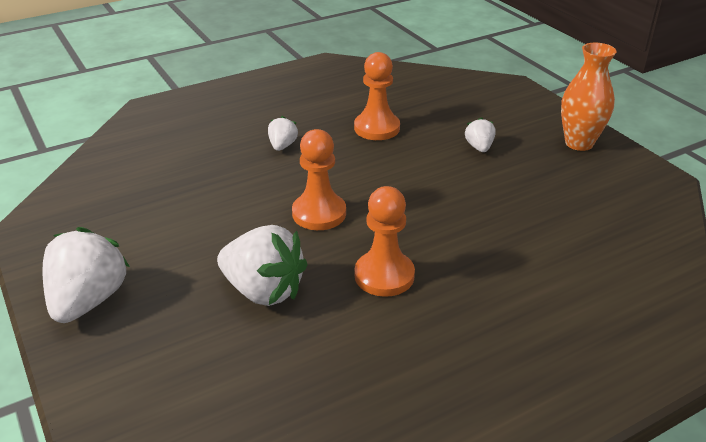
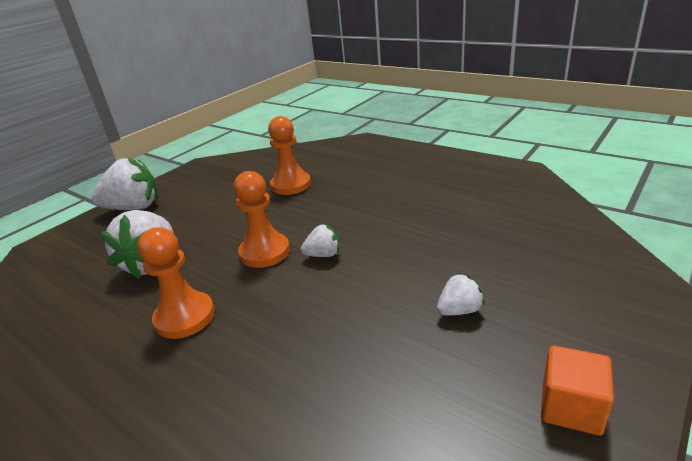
camera: 70 degrees right, 5 degrees down
white strawberry [268,116,298,151] -> white strawberry moved to [301,224,339,257]
orange pawn [354,52,400,140] -> orange pawn moved to [268,116,311,195]
orange vase [561,43,617,151] -> orange cube [541,346,614,436]

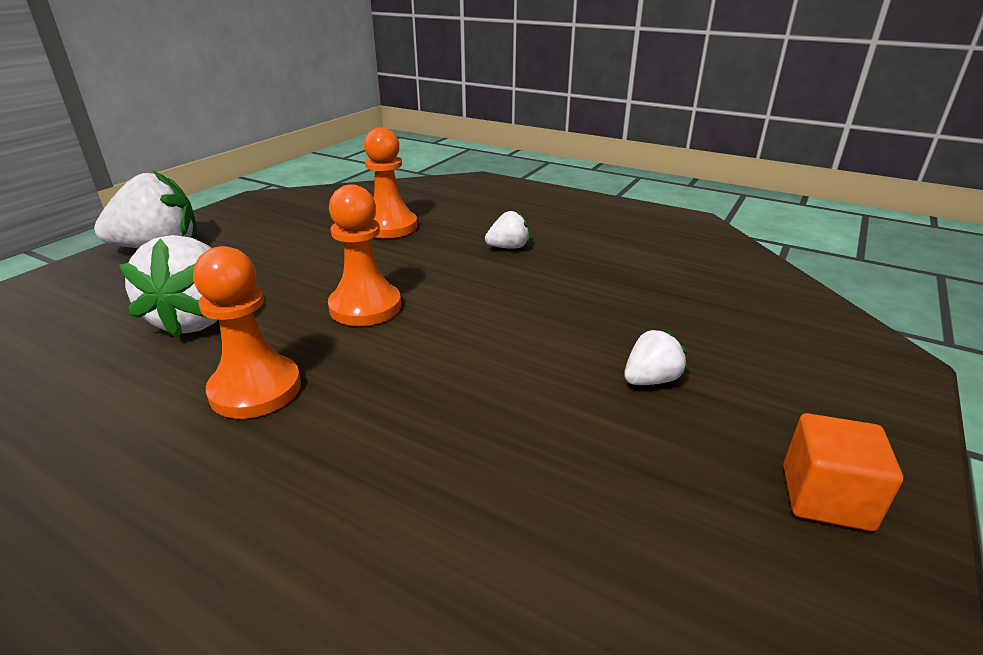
camera: 10 degrees left, 0 degrees up
white strawberry [301,224,339,257] -> white strawberry moved to [485,211,530,249]

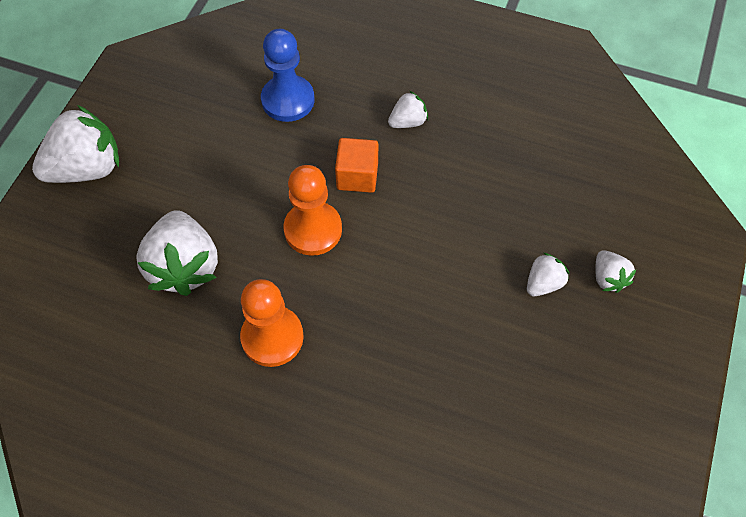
camera: 10 degrees left, 30 degrees up
orange pawn [364,127,417,238] -> blue pawn [261,29,315,122]
orange cube [783,413,903,531] -> orange cube moved to [335,138,378,193]
none -> white strawberry [595,250,637,293]

